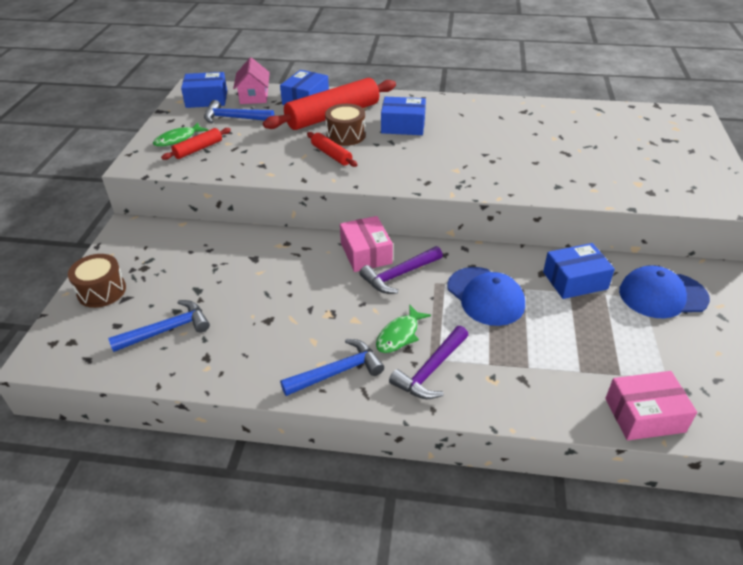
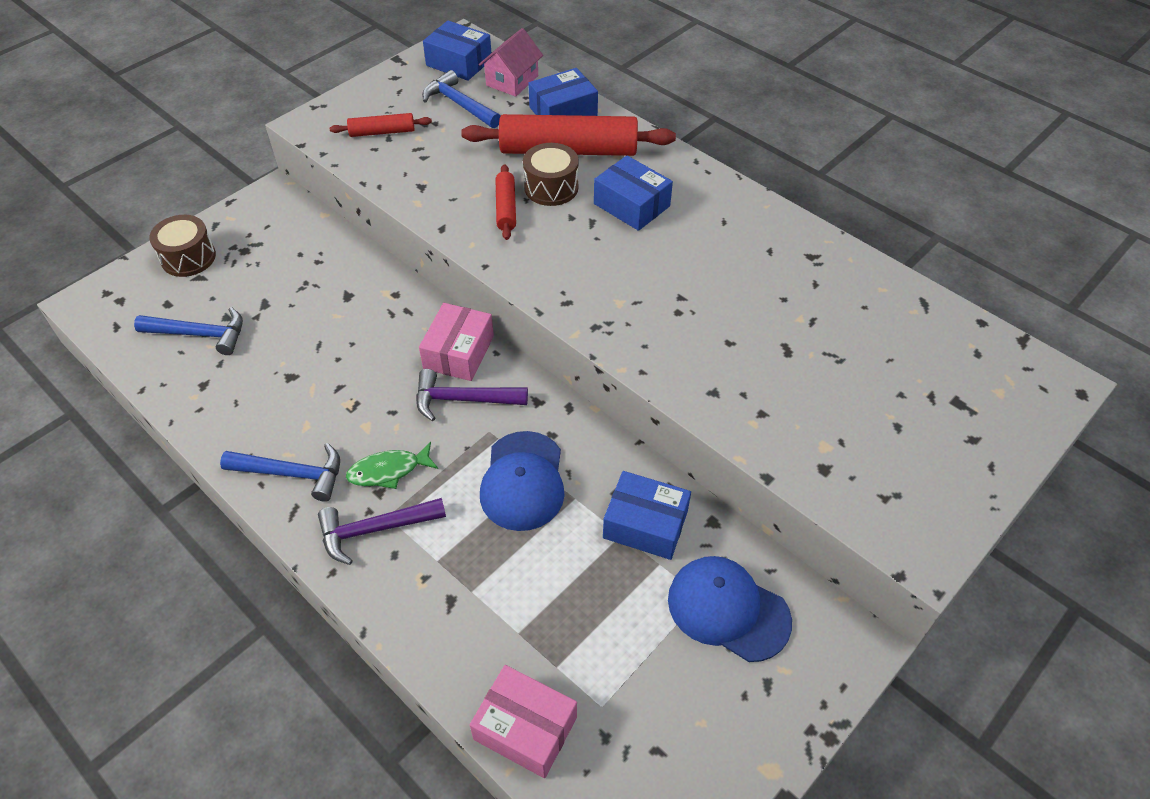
camera: 35 degrees right, 10 degrees up
green fish [153,122,208,147] -> none

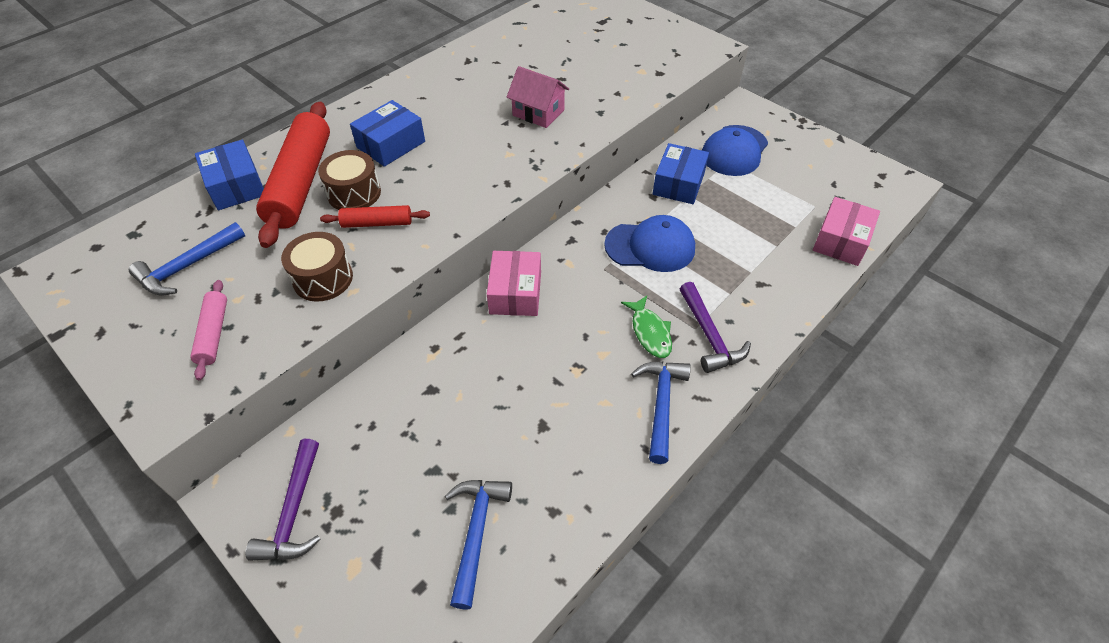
camera: 90 degrees left, 0 degrees up
brown drum [149,215,216,277] -> brown drum moved to [281,232,353,302]
red rolling pin [330,113,432,137] -> pink rolling pin [190,280,227,380]
purple hammer [416,369,528,421] -> purple hammer moved to [245,439,321,561]
pink box [419,303,494,381] -> pink box turned 75 degrees clockwise [487,251,541,316]
blue box [423,21,491,81] -> none
pink house [479,28,543,97] -> pink house moved to [507,66,569,128]

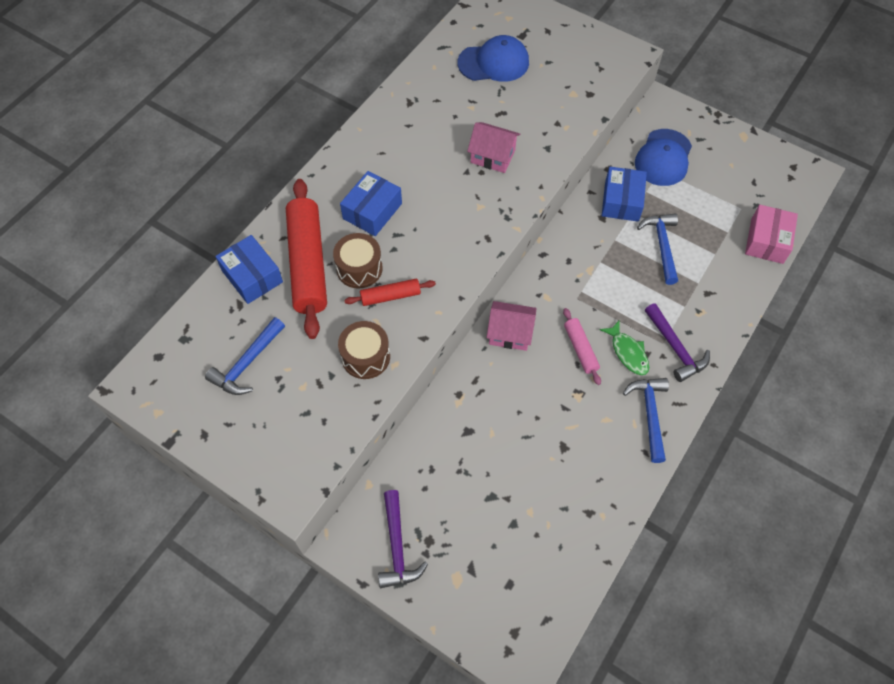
camera: 10 degrees left, 10 degrees up
pink rolling pin [190,280,227,380] -> pink rolling pin moved to [563,308,601,385]
blue hammer [445,480,512,610] -> blue hammer moved to [637,213,678,285]
pink box [487,251,541,316] -> pink house [487,301,536,351]
blue cap [604,215,695,272] -> blue cap moved to [458,35,529,82]

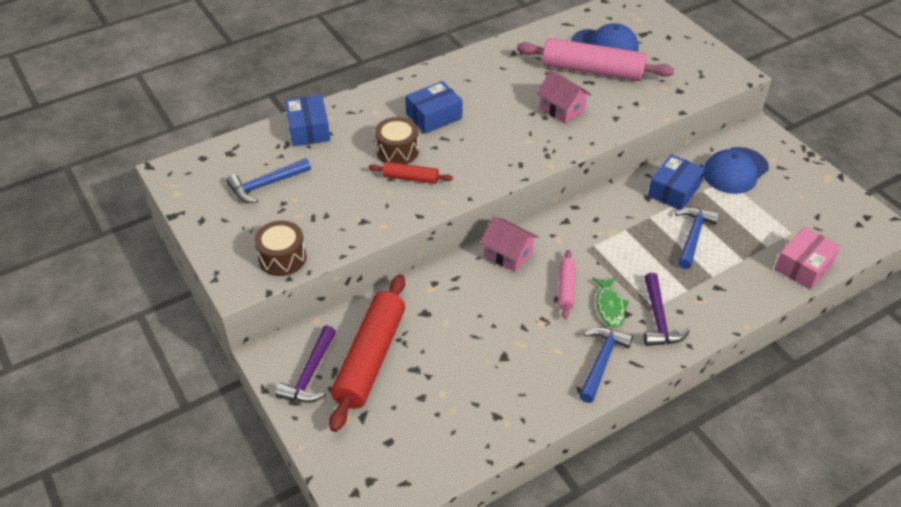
camera: 25 degrees right, 15 degrees down
red rolling pin [286,179,327,339] -> red rolling pin moved to [329,274,405,432]
brown drum [338,321,390,379] -> brown drum moved to [254,221,306,276]
none -> pink rolling pin [517,38,674,81]

